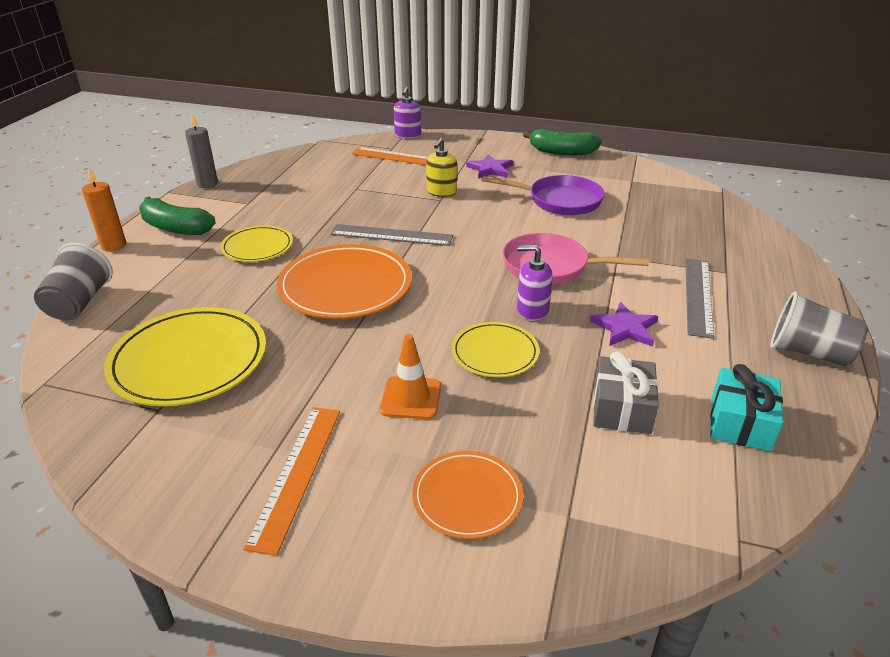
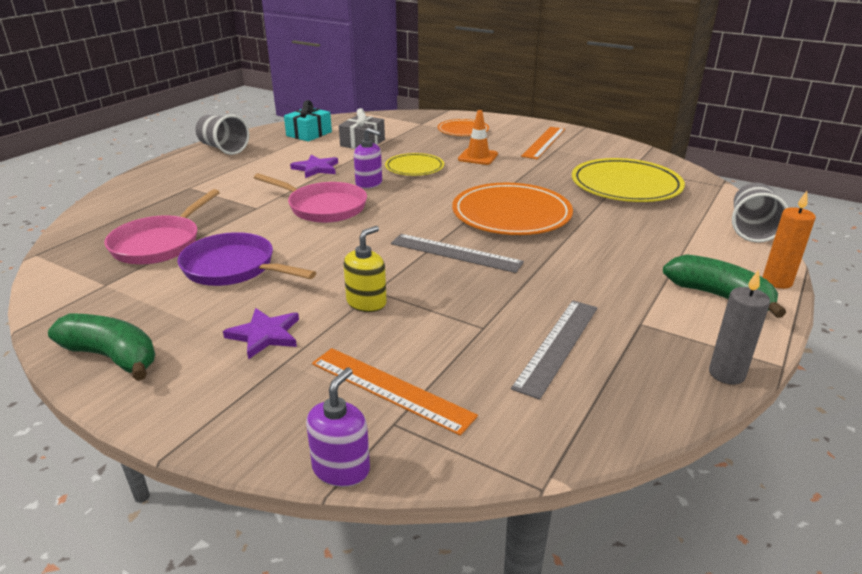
camera: 165 degrees left, 5 degrees down
yellow plate [220,225,293,262] -> none
grey ruler [685,259,714,339] -> grey ruler moved to [511,300,597,400]
none -> pink pan [105,189,220,264]

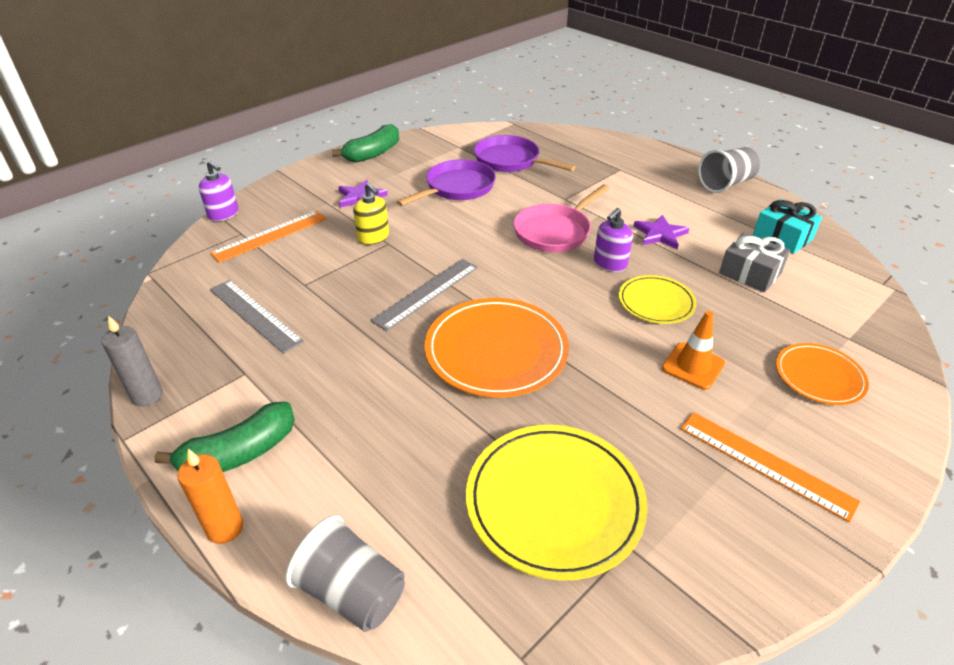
camera: 105 degrees right, 10 degrees up
pink pan [105,189,220,264] -> purple pan [474,135,575,172]

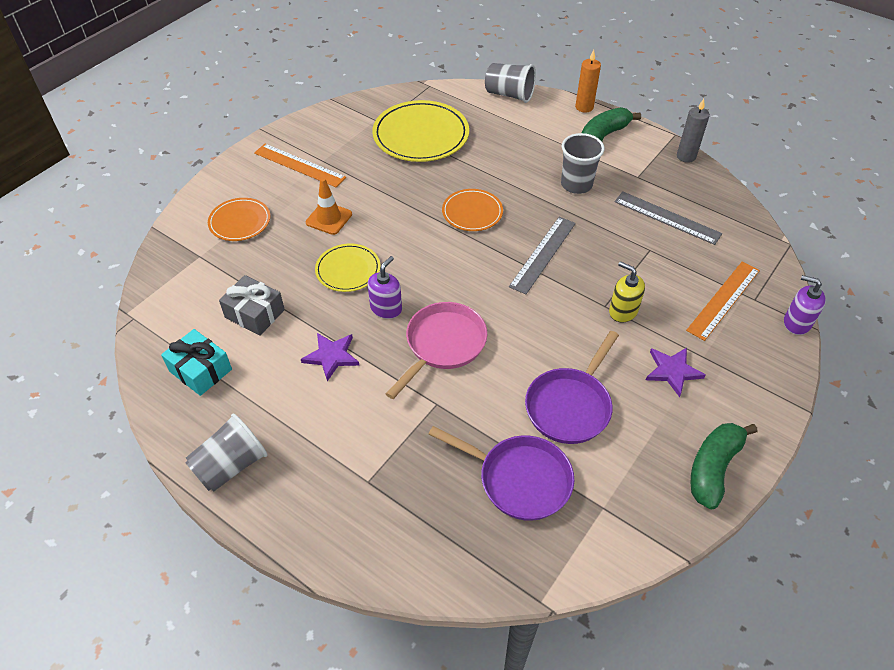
camera: 170 degrees right, 10 degrees up
orange plate [424,298,569,397] -> orange plate [442,189,503,231], size x0.58
none -> grey cup [561,133,605,194]

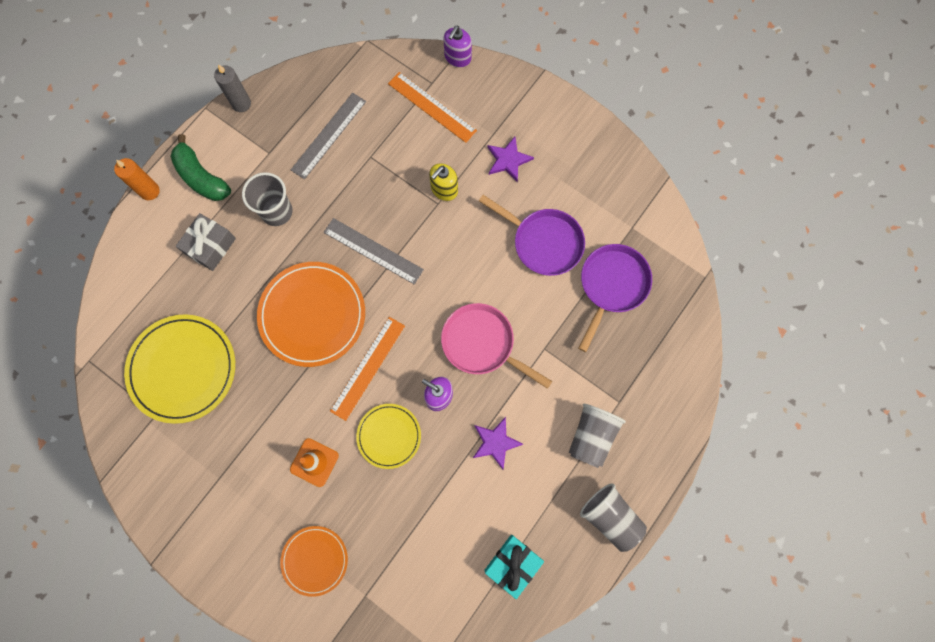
camera: 90 degrees left, 25 degrees up
grey gift [219,275,285,336] -> grey gift moved to [176,213,236,271]
orange ruler [254,144,346,187] -> orange ruler moved to [330,317,405,421]
orange plate [442,189,503,231] -> orange plate [257,262,365,367], size x1.73
grey cup [485,63,536,103] -> grey cup moved to [569,404,626,468]
green banana [691,423,757,510] -> none

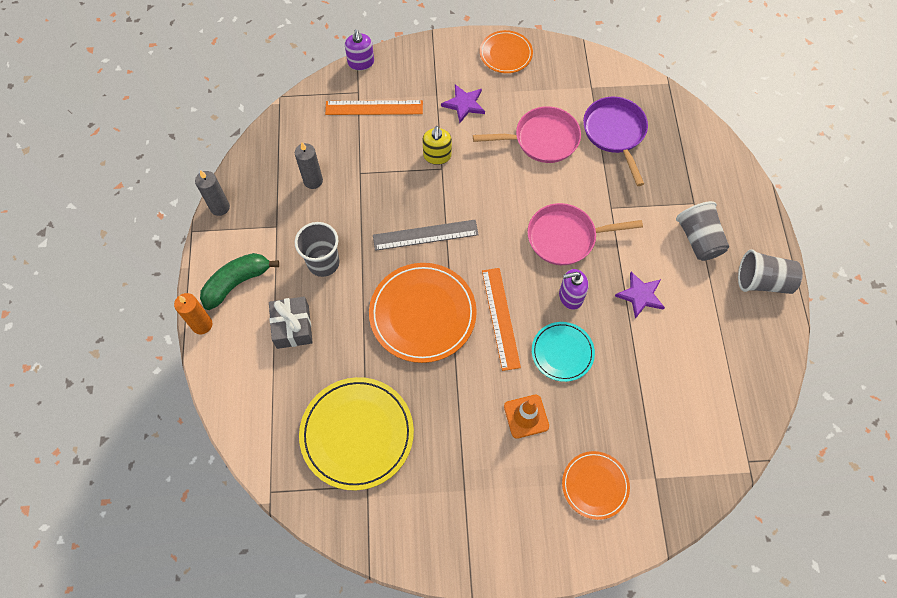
camera: 40 degrees left, 10 degrees down
green banana [171,134,231,201] -> green banana turned 135 degrees clockwise [200,253,279,310]
grey ruler [291,93,366,179] -> grey candle [295,142,323,189]
yellow plate [356,404,421,469] -> turquoise plate [532,322,595,382]
purple pan [479,195,585,276] -> pink pan [473,106,581,163]
turquoise gift [484,534,544,599] -> none
none -> orange plate [480,30,533,73]

